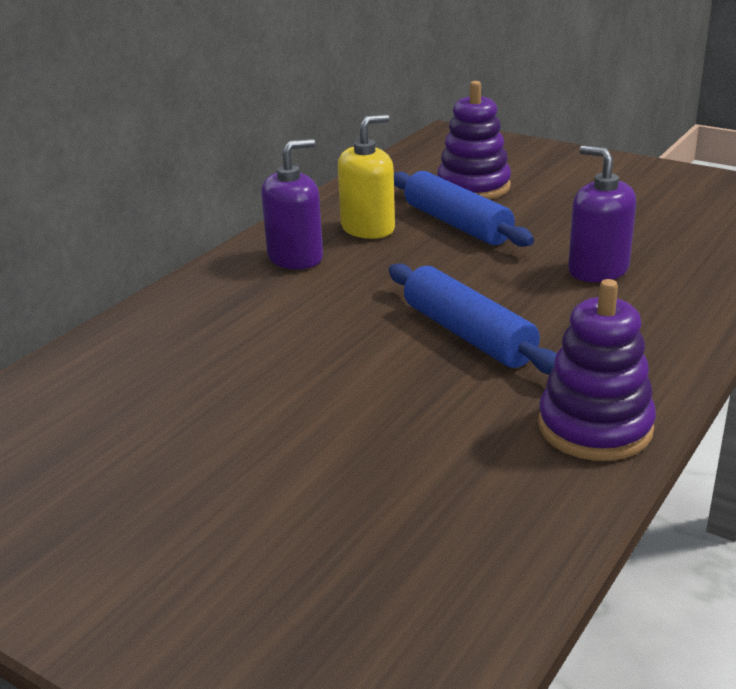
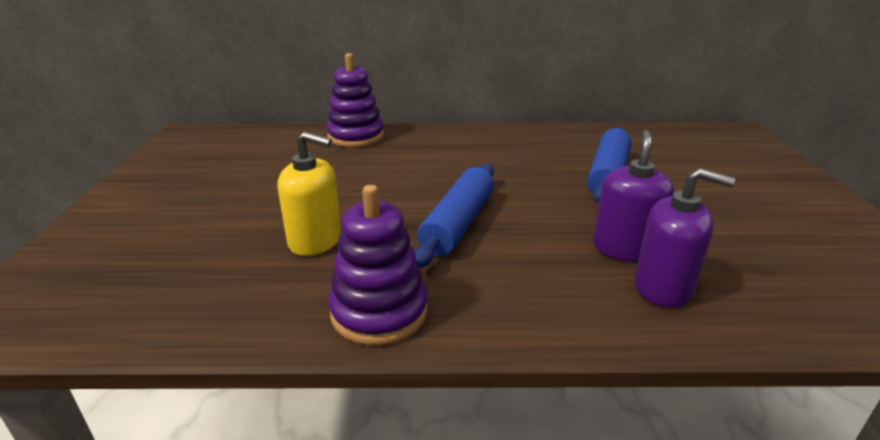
camera: 55 degrees right, 0 degrees up
purple soap dispenser [261,139,323,269] -> purple soap dispenser moved to [635,168,735,308]
yellow soap dispenser [338,114,395,239] -> yellow soap dispenser moved to [278,132,341,256]
purple stacking toy [437,81,511,199] -> purple stacking toy moved to [326,53,384,147]

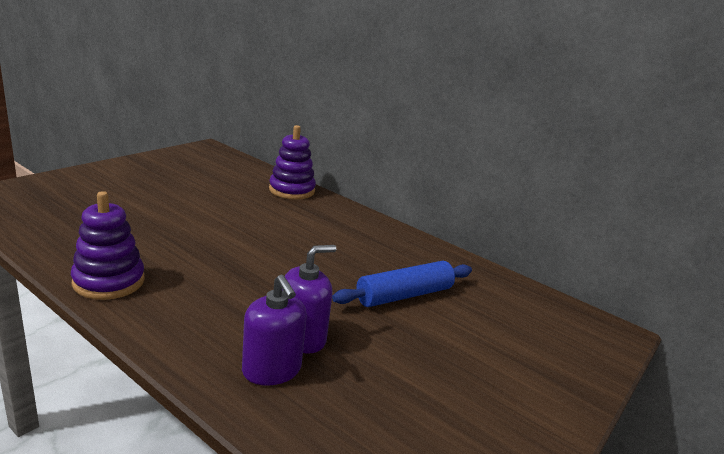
camera: 35 degrees right, 5 degrees down
yellow soap dispenser [278,132,341,256] -> none
blue rolling pin [414,163,494,268] -> none

